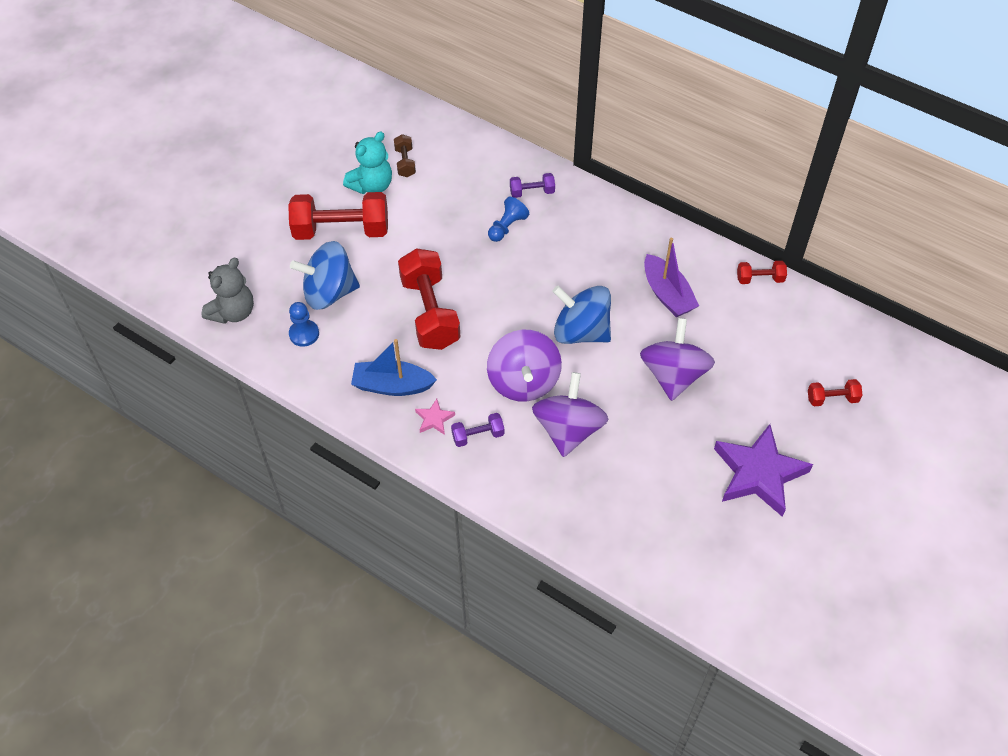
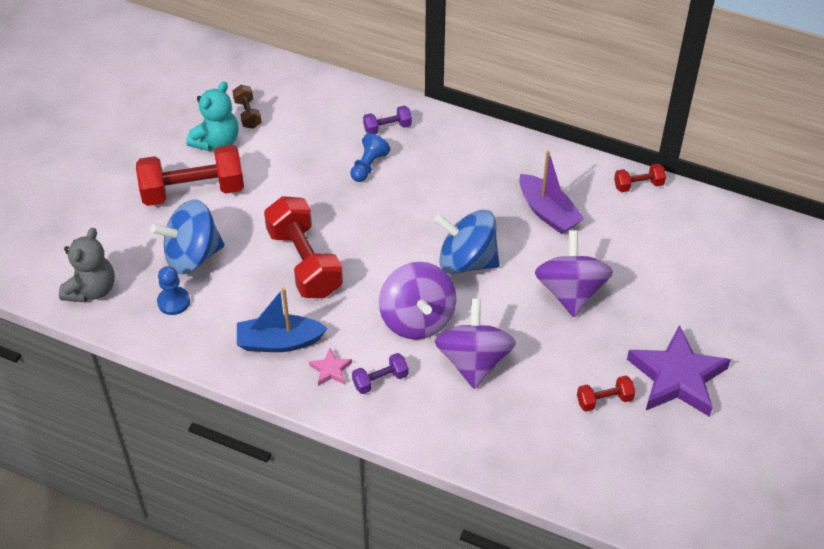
camera: 10 degrees left, 5 degrees down
red dumbbell [808,379,863,406] -> red dumbbell moved to [577,376,635,412]

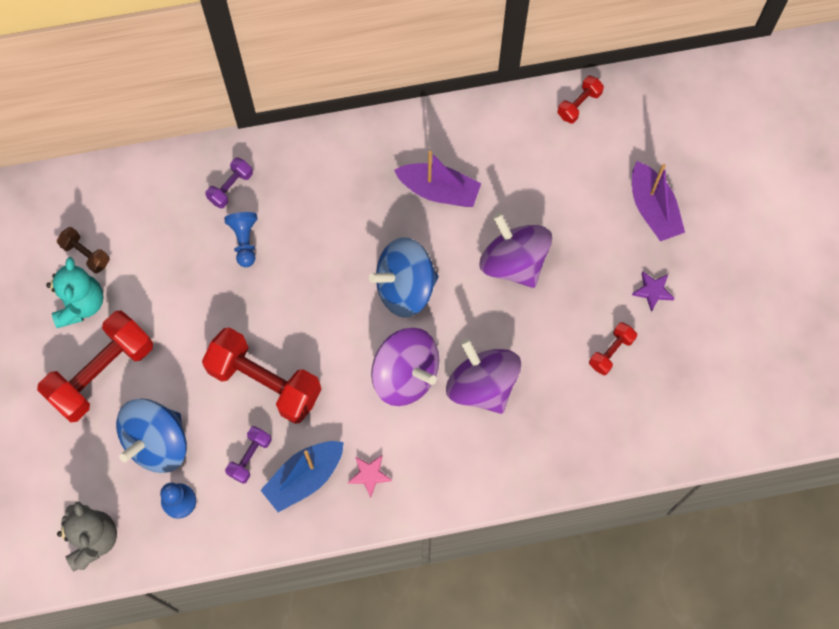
camera: 35 degrees left, 20 degrees up
purple dumbbell [352,353,408,394] -> purple dumbbell moved to [225,426,272,484]
red dumbbell [614,163,666,192] -> red dumbbell moved to [557,75,604,123]
purple star [627,325,731,417] -> purple star [632,271,675,312], size x0.43
none -> purple boat [632,161,685,241]

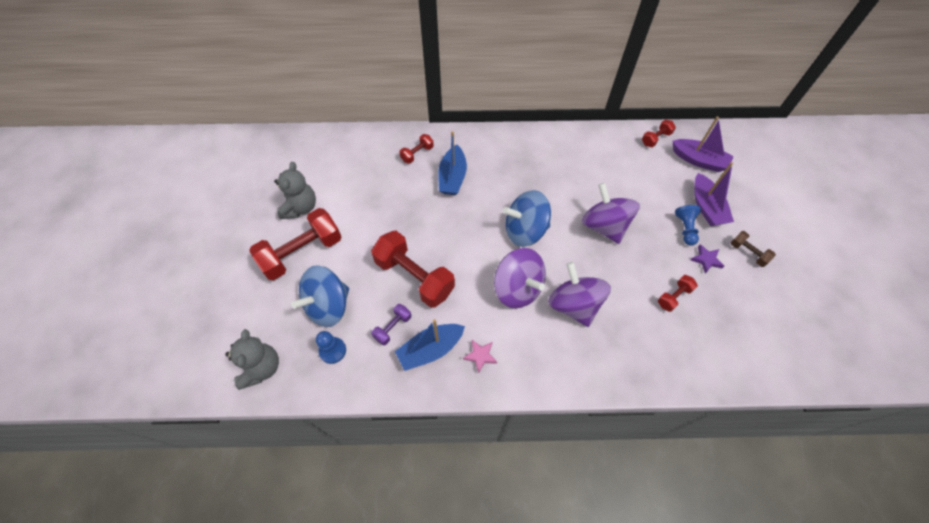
camera: 10 degrees right, 10 degrees down
turquoise teddy bear [46,257,104,328] -> grey teddy bear [274,162,316,219]
brown dumbbell [57,227,110,274] -> brown dumbbell moved to [731,231,776,267]
purple dumbbell [205,157,253,208] -> red dumbbell [400,134,434,164]
blue pawn [224,212,258,267] -> blue pawn moved to [675,205,701,246]
purple boat [394,151,481,207] -> purple boat moved to [672,116,734,172]
none -> blue boat [438,131,467,195]

